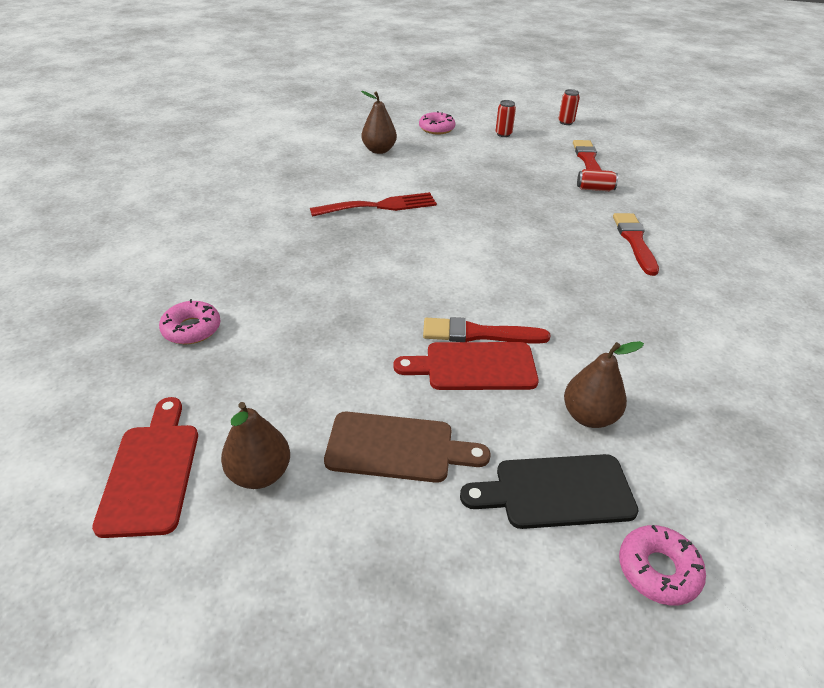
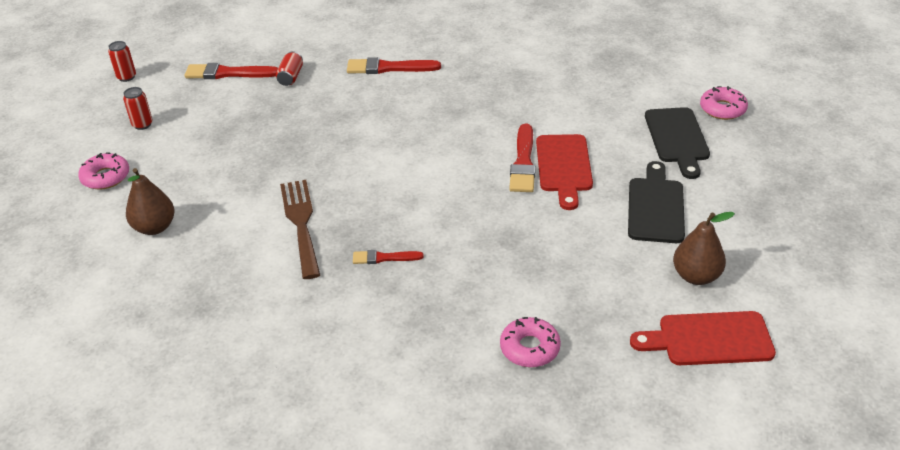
camera: 85 degrees left, 0 degrees up
red fork [310,192,437,217] -> brown fork [280,180,320,279]
brown cutting board [324,412,491,483] -> black cutting board [628,161,685,243]
brown pear [564,341,644,428] -> none
none -> red brush [353,250,424,264]

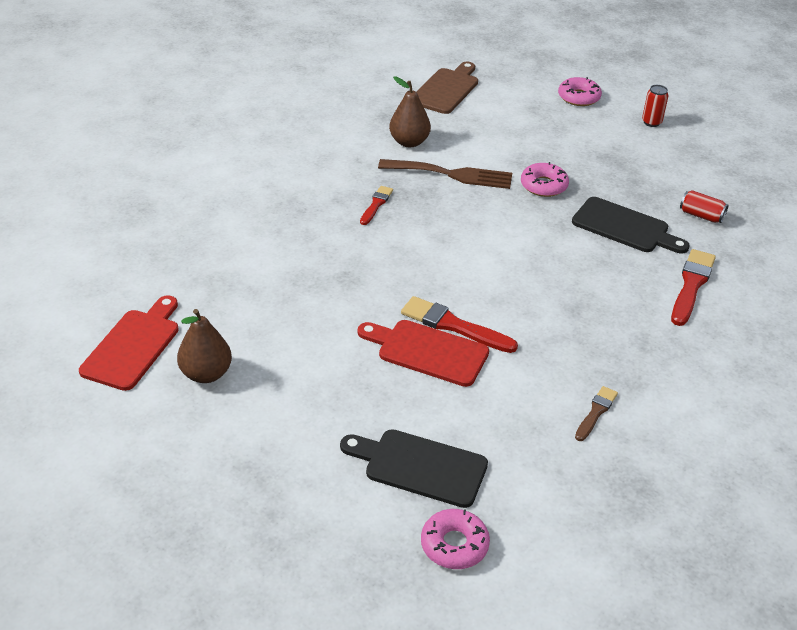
camera: 110 degrees right, 0 degrees up
red can [108,41,136,82] -> none
brown pear [126,168,174,235] -> brown pear moved to [389,76,431,147]
red brush [185,63,278,79] -> none
pink donut [500,317,561,367] -> pink donut moved to [521,162,569,197]
black cutting board [628,161,685,243] -> black cutting board moved to [572,197,690,253]
none -> brown cutting board [416,62,478,114]
none -> brown brush [575,386,618,441]

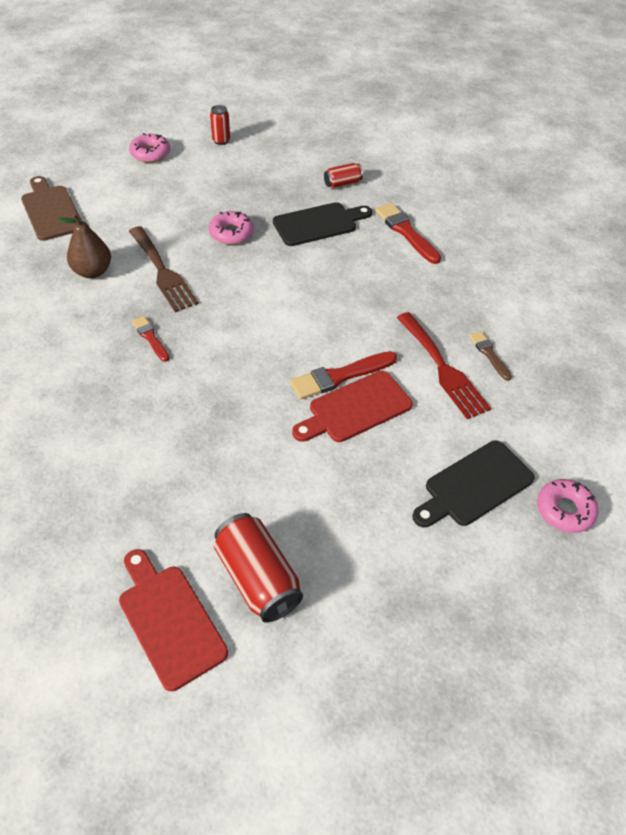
camera: 55 degrees left, 10 degrees up
brown pear [177,309,232,383] -> red can [214,513,303,623]
brown fork [378,159,512,189] -> brown fork turned 105 degrees clockwise [129,226,199,312]
none -> red fork [397,312,491,419]

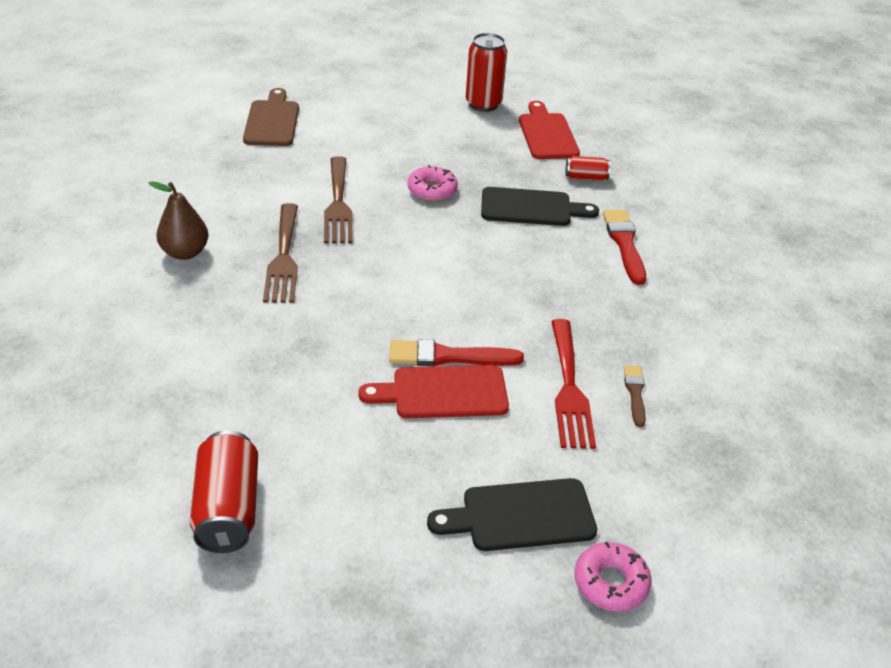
camera: 25 degrees right, 10 degrees down
brown pear [57,214,111,278] -> brown pear moved to [149,181,209,260]
red cutting board [119,549,228,691] -> red cutting board moved to [519,101,580,159]
pink donut [129,133,170,163] -> none
red brush [132,316,169,362] -> brown fork [263,203,298,303]
red can [210,105,230,145] -> red can [466,33,507,112], size x1.80

